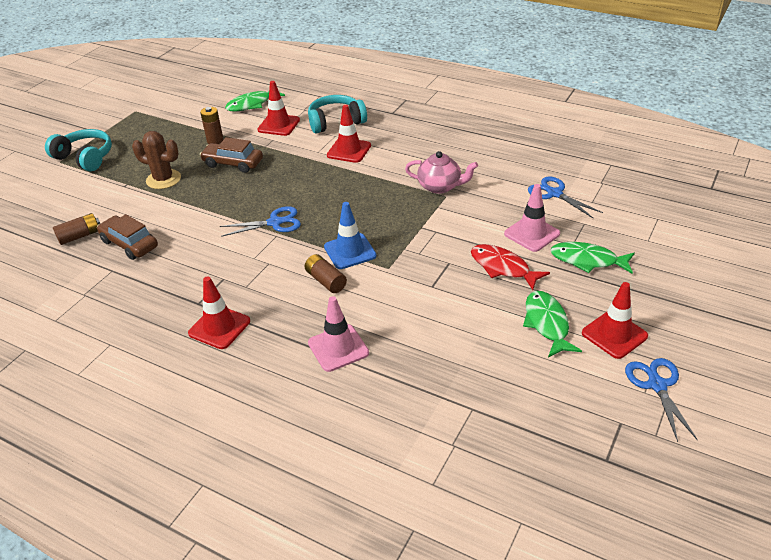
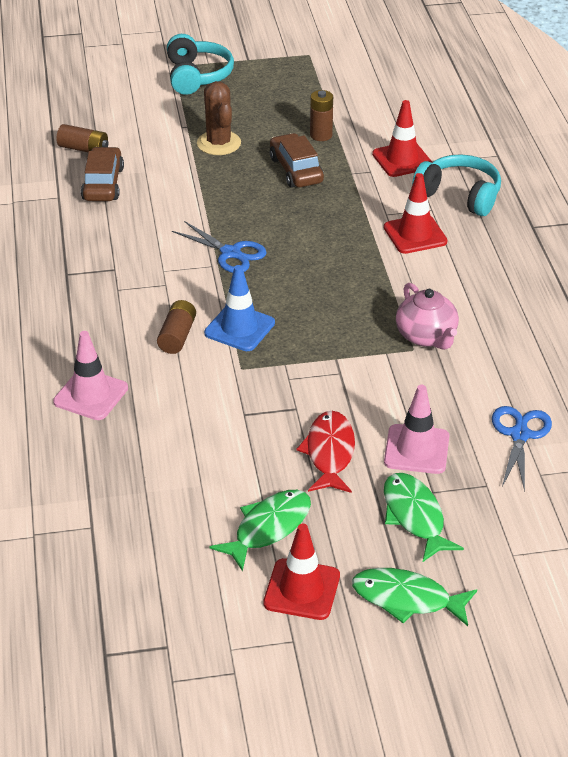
camera: 50 degrees right, 0 degrees up
red traffic cone [188,276,250,349] -> none
green fish [225,91,285,112] -> green fish moved to [352,568,477,626]
blue scissors [625,358,698,442] -> none

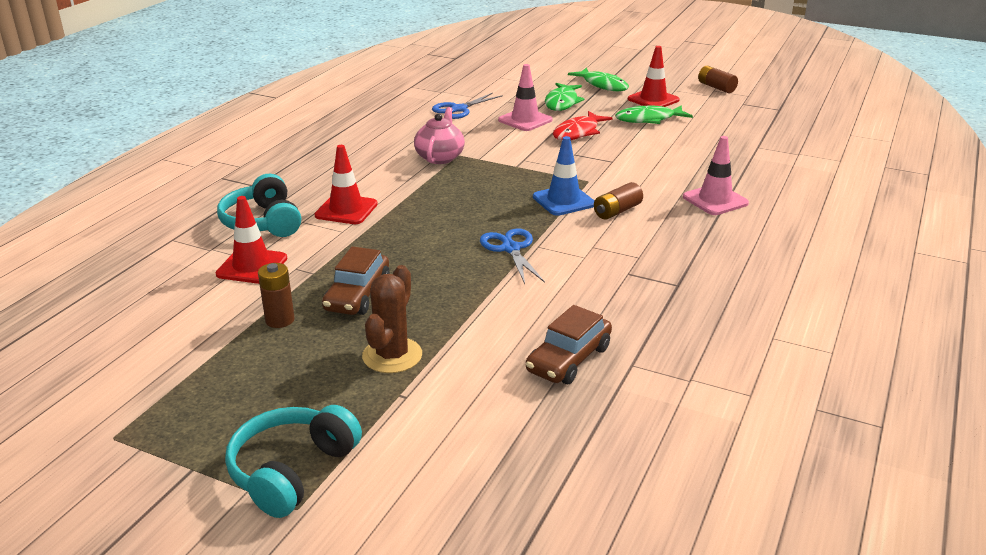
camera: 145 degrees left, 10 degrees down
brown battery [56,124,109,152] -> brown battery moved to [698,66,738,93]

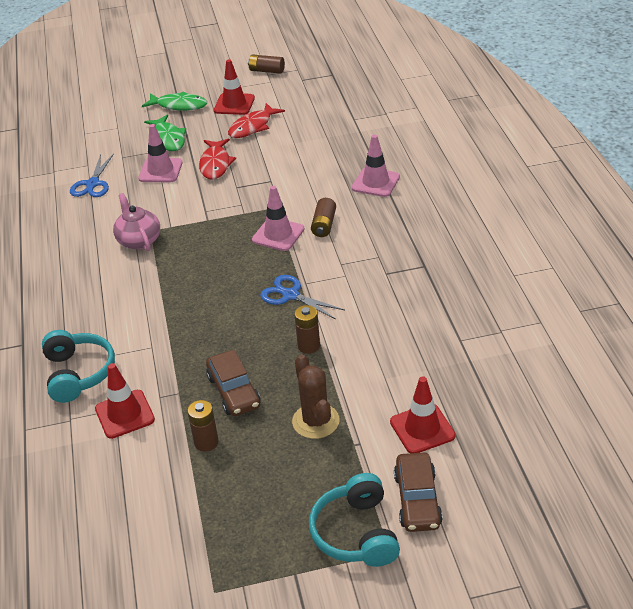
camera: 35 degrees left, 10 degrees up
turquoise headphones [217,174,301,237] -> turquoise headphones turned 135 degrees counterclockwise [42,330,115,403]
red traffic cone [315,145,378,224] -> red traffic cone moved to [390,376,456,453]
brown car [526,305,612,384] -> brown car moved to [394,452,443,532]
blue traffic cone [533,136,594,216] -> pink traffic cone [252,186,305,251]
green fish [615,105,693,124] -> red fish [228,103,285,138]
none -> brown battery [294,305,320,354]

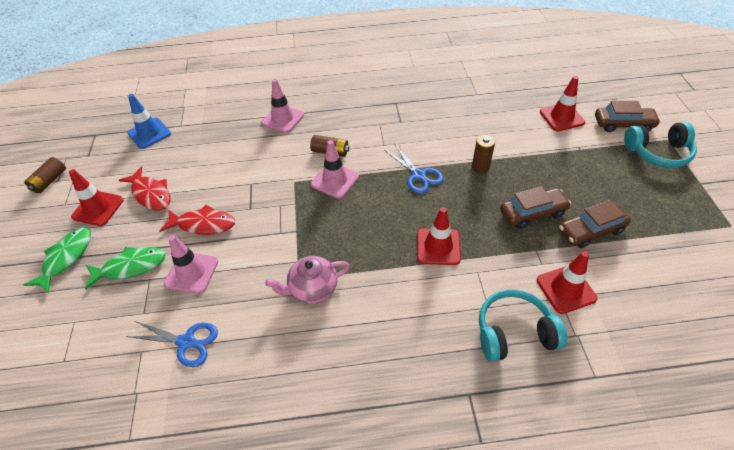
camera: 85 degrees left, 10 degrees up
brown battery [187,400,219,452] -> brown car [559,200,631,248]
blue scissors [260,275,345,319] -> blue scissors turned 75 degrees counterclockwise [384,145,444,194]
brown cactus [292,354,339,439] -> none
none -> blue traffic cone [127,94,171,149]
none -> red traffic cone [417,207,461,265]

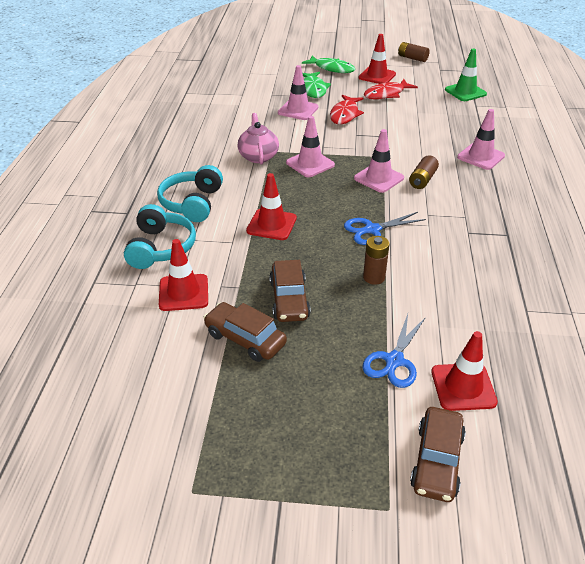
camera: 100 degrees right, 10 degrees down
blue scissors [126,321,218,367] -> blue scissors moved to [363,314,426,388]
blue traffic cone [127,94,171,149] -> green traffic cone [445,49,487,101]
brown car [559,200,631,248] -> brown car turned 45 degrees counterclockwise [203,302,287,362]
turquoise headphones [624,122,697,168] -> turquoise headphones moved to [157,165,223,222]
none -> pink traffic cone [286,116,335,177]

